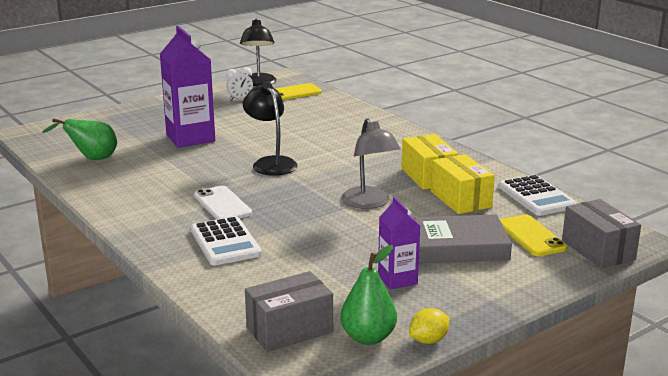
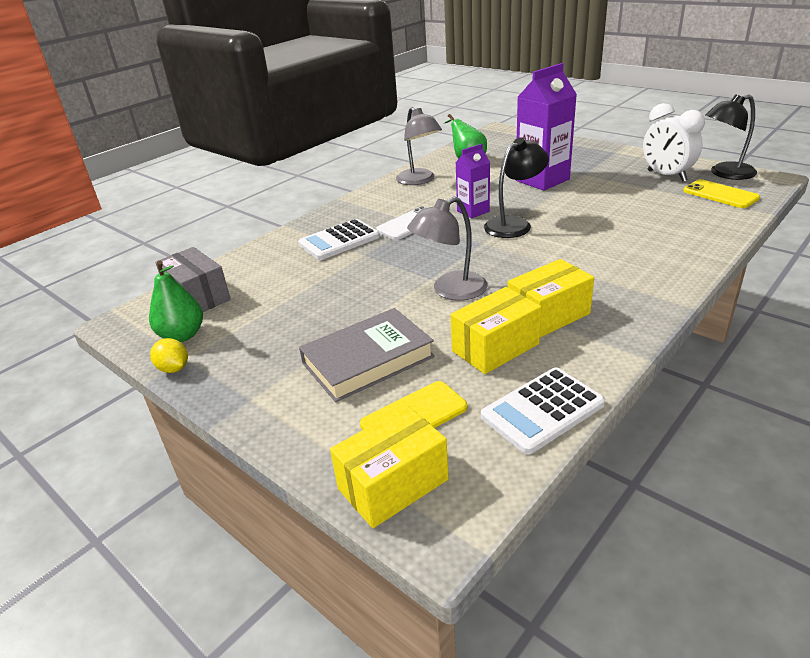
camera: 80 degrees right, 10 degrees up
white clock [226,67,253,100] -> white clock [643,103,705,182], size x1.90
purple carton [378,197,420,290] -> purple carton moved to [456,144,490,218]
grey book [412,214,512,263] -> grey book turned 75 degrees clockwise [299,308,435,402]
grey box [562,199,641,269] -> yellow box [330,405,449,528]
none -> grey lamp [396,107,442,185]

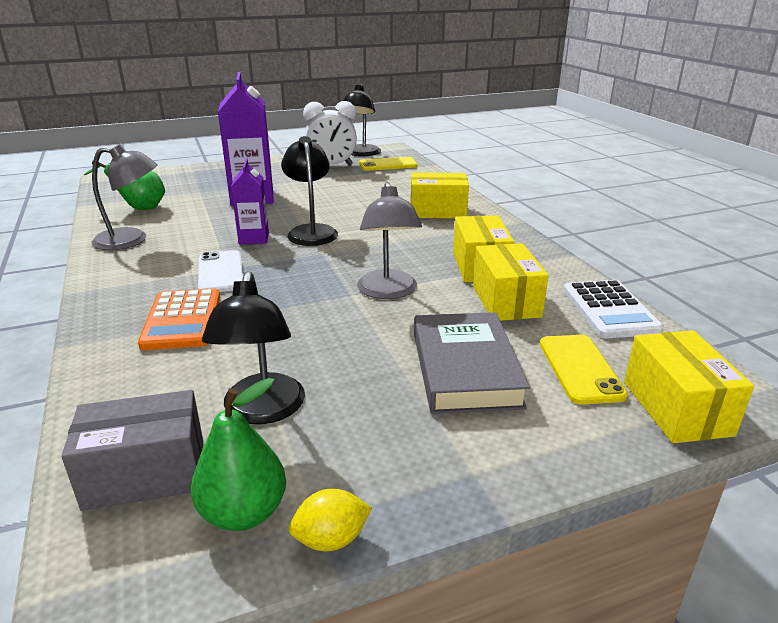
camera: 65 degrees left, 5 degrees down
white calculator [298,219,380,260] -> orange calculator [138,288,220,350]
none -> black lamp [202,271,305,424]
none -> yellow box [411,173,469,219]

